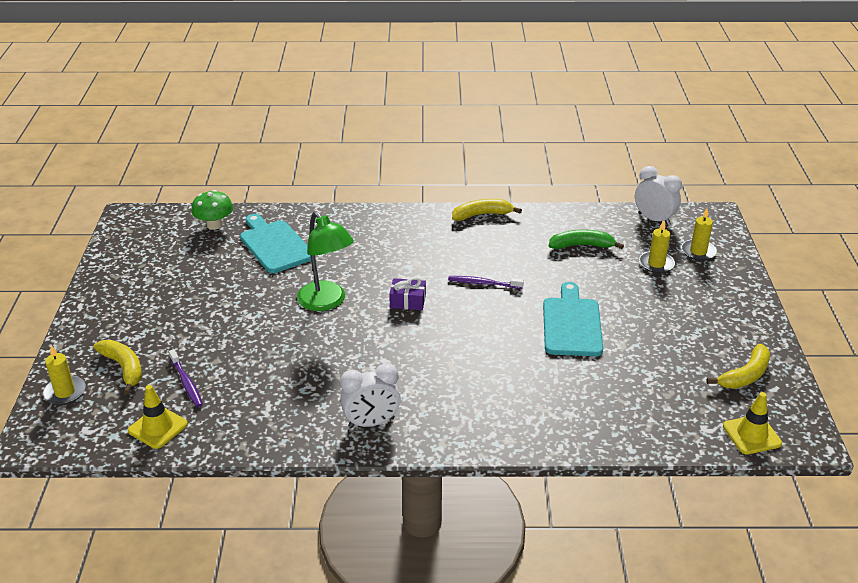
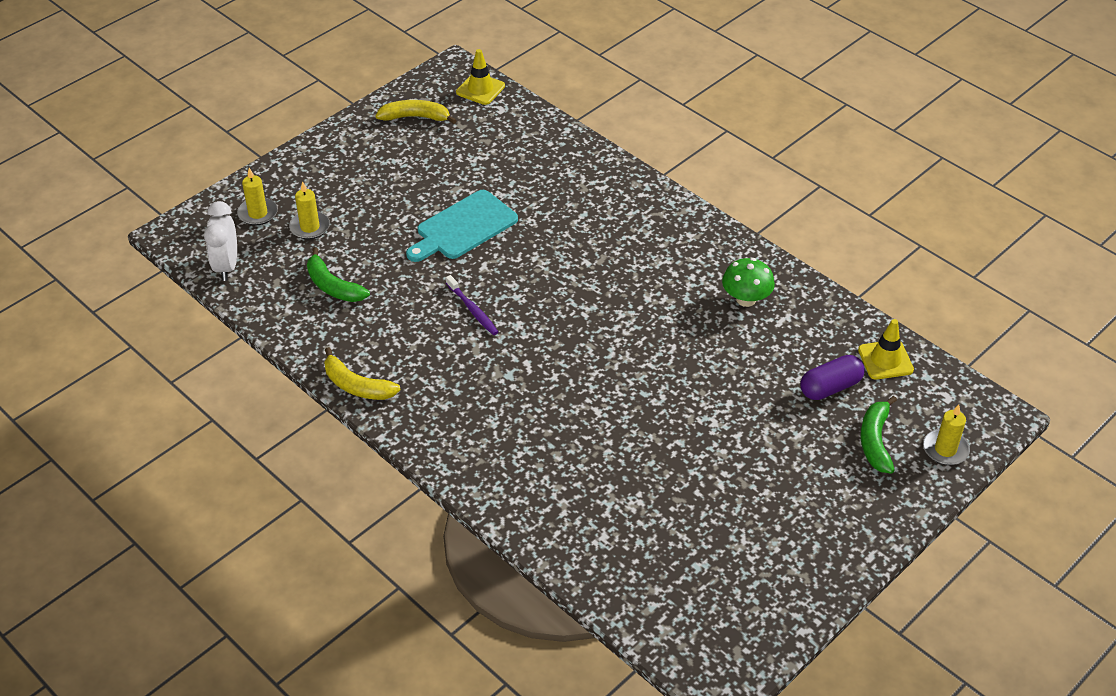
camera: 135 degrees left, 10 degrees up
yellow banana [93,340,142,394] -> green banana [860,396,897,474]
purple toothbrush [169,349,203,407] -> purple capsule [800,355,865,400]
green mushroom [191,190,233,230] -> green mushroom moved to [722,258,775,307]
turquoise cutting board [240,214,311,273] -> none
green lamp [297,211,354,311] -> none
white clock [340,363,401,428] -> none
purple gift [389,277,426,310] -> none

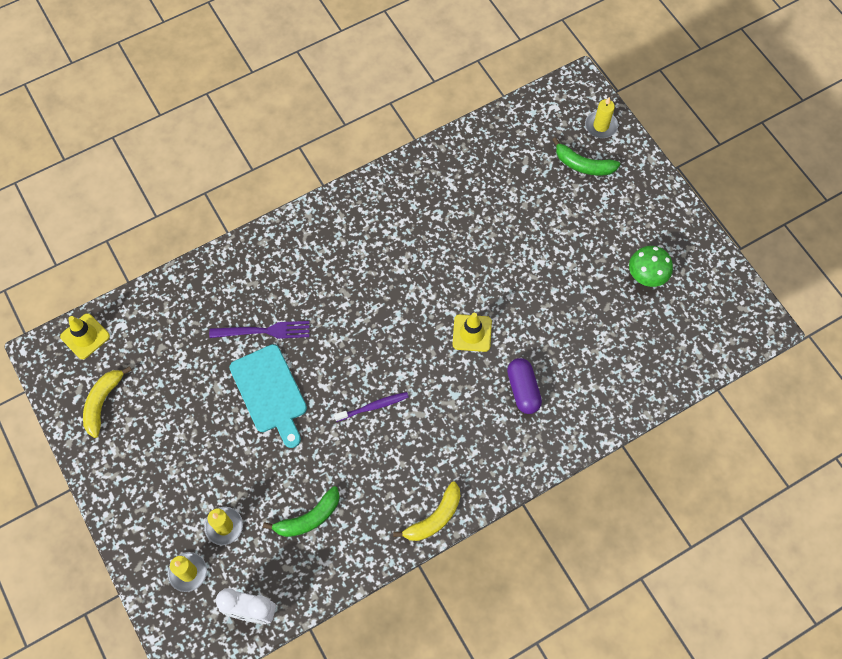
camera: 75 degrees left, 20 degrees up
green mushroom [722,258,775,307] -> green mushroom moved to [629,246,673,287]
purple capsule [800,355,865,400] -> purple capsule moved to [507,358,542,414]
yellow traffic cone [858,319,914,380] -> yellow traffic cone moved to [453,313,492,352]
none -> purple fork [209,321,310,339]

